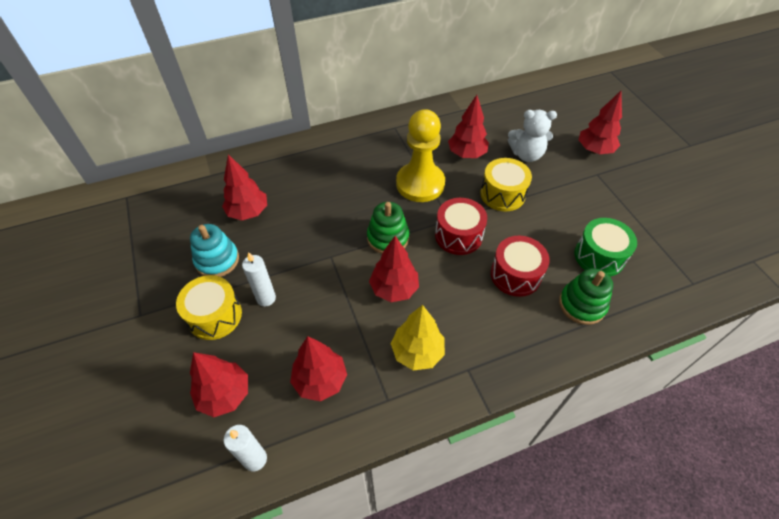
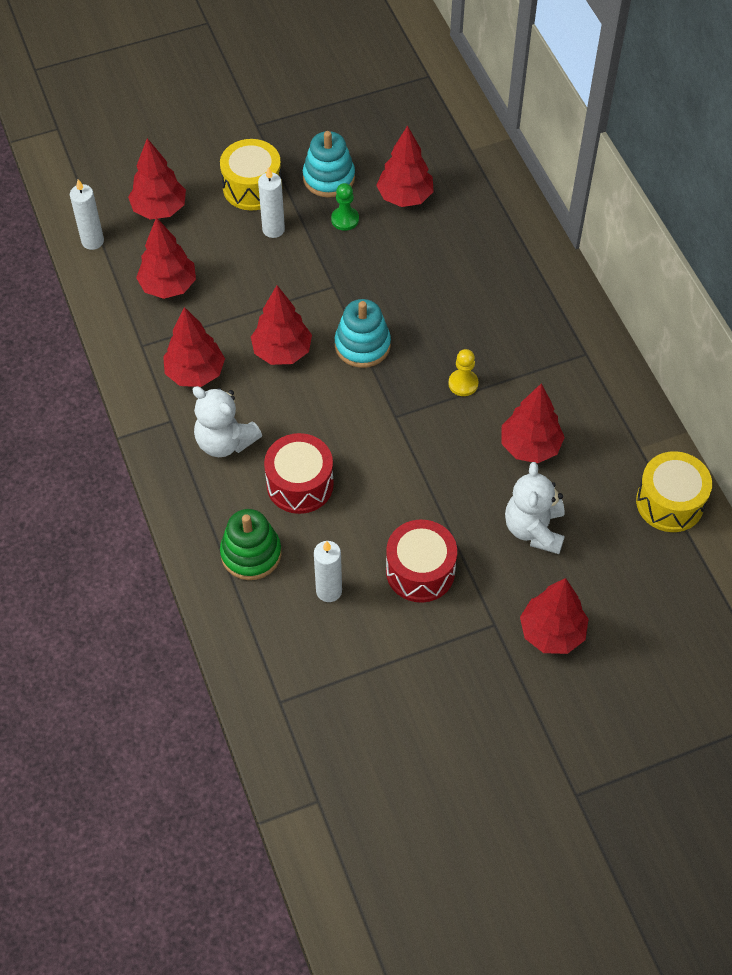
camera: 90 degrees right, 5 degrees up
green stacking toy [367,202,409,254] -> turquoise stacking toy [335,299,391,368]
yellow tree [391,305,445,370] -> red tree [163,307,225,387]
yellow pawn [396,109,445,202] -> yellow pawn [448,349,478,396], size x0.42
red drum [435,198,487,255] -> red drum moved to [386,520,457,602]
yellow drum [480,158,532,211] -> yellow drum moved to [636,451,712,532]
green drum [574,218,637,277] -> white candle [314,541,342,602]
none -> white teddy bear [192,386,262,457]
none -> green pawn [331,183,359,231]

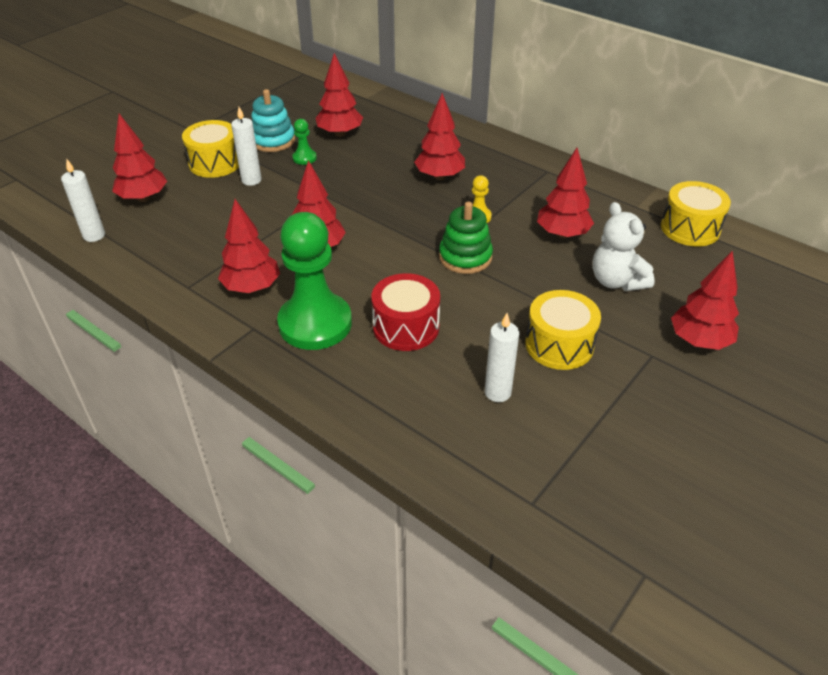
camera: 30 degrees left, 15 degrees down
red tree [136,217,196,299] -> red tree moved to [414,93,465,180]
white teddy bear [192,386,262,457] -> green pawn [277,212,352,350]
green stacking toy [220,509,282,580] -> green stacking toy moved to [439,202,493,274]
turquoise stacking toy [335,299,391,368] -> none
red drum [386,520,457,602] -> yellow drum [525,290,601,370]

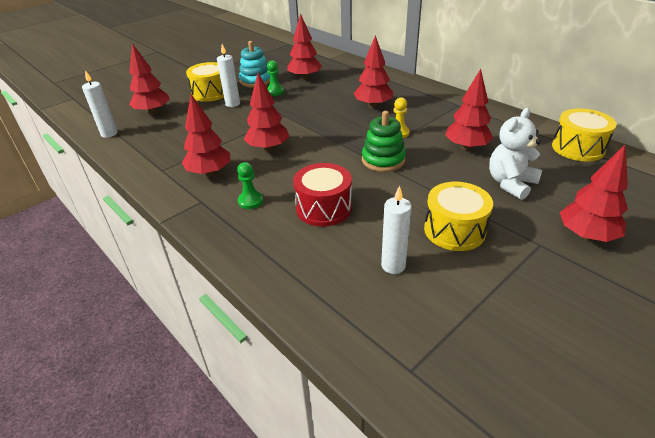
camera: 10 degrees right, 5 degrees down
green pawn [277,212,352,350] -> green pawn [237,162,263,209], size x0.42
white teddy bear [592,202,655,291] -> white teddy bear turned 60 degrees clockwise [489,108,542,200]

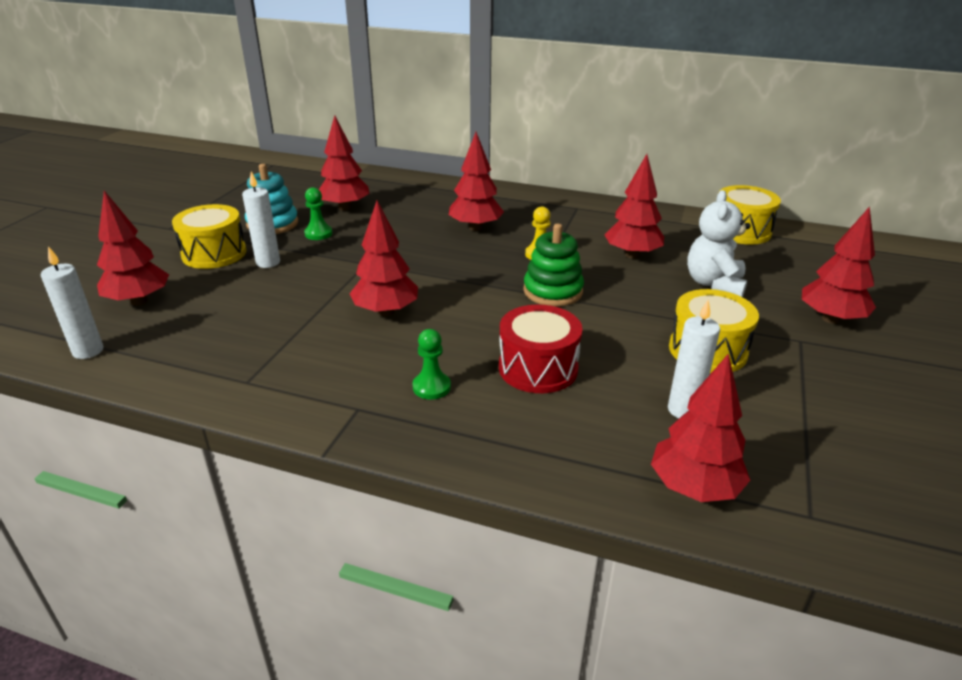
camera: 30 degrees left, 5 degrees down
red tree [182,94,230,176] -> red tree moved to [651,354,750,502]

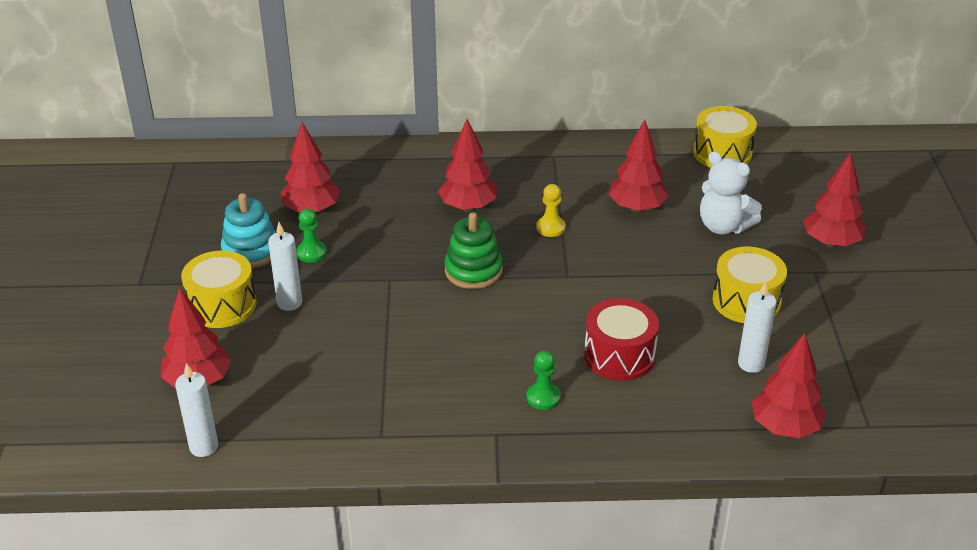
camera: 20 degrees left, 5 degrees up
red tree [350,201,418,316] -> none
green stacking toy [523,224,584,307] -> green stacking toy moved to [445,212,503,289]
white teddy bear [687,190,751,297] -> white teddy bear turned 45 degrees counterclockwise [700,151,762,234]

